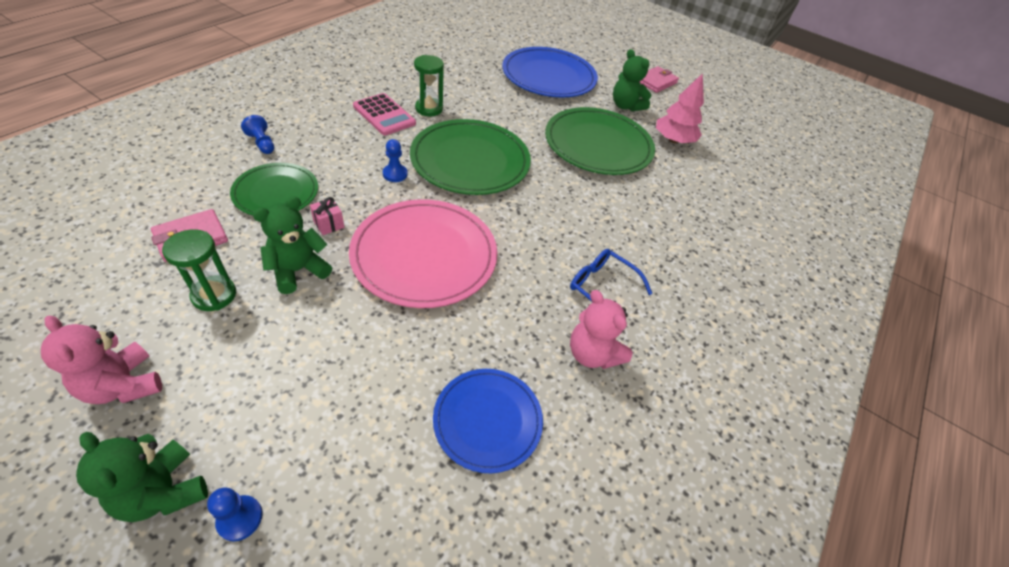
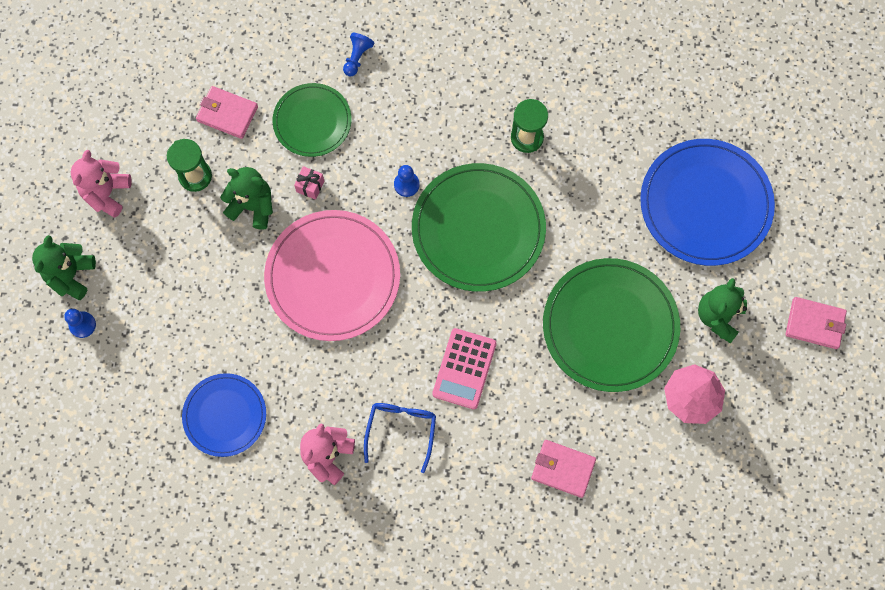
camera: 65 degrees right, 25 degrees up
pink calculator [353,93,416,135] -> pink calculator moved to [432,328,496,409]
none -> pink wallet [531,440,596,498]

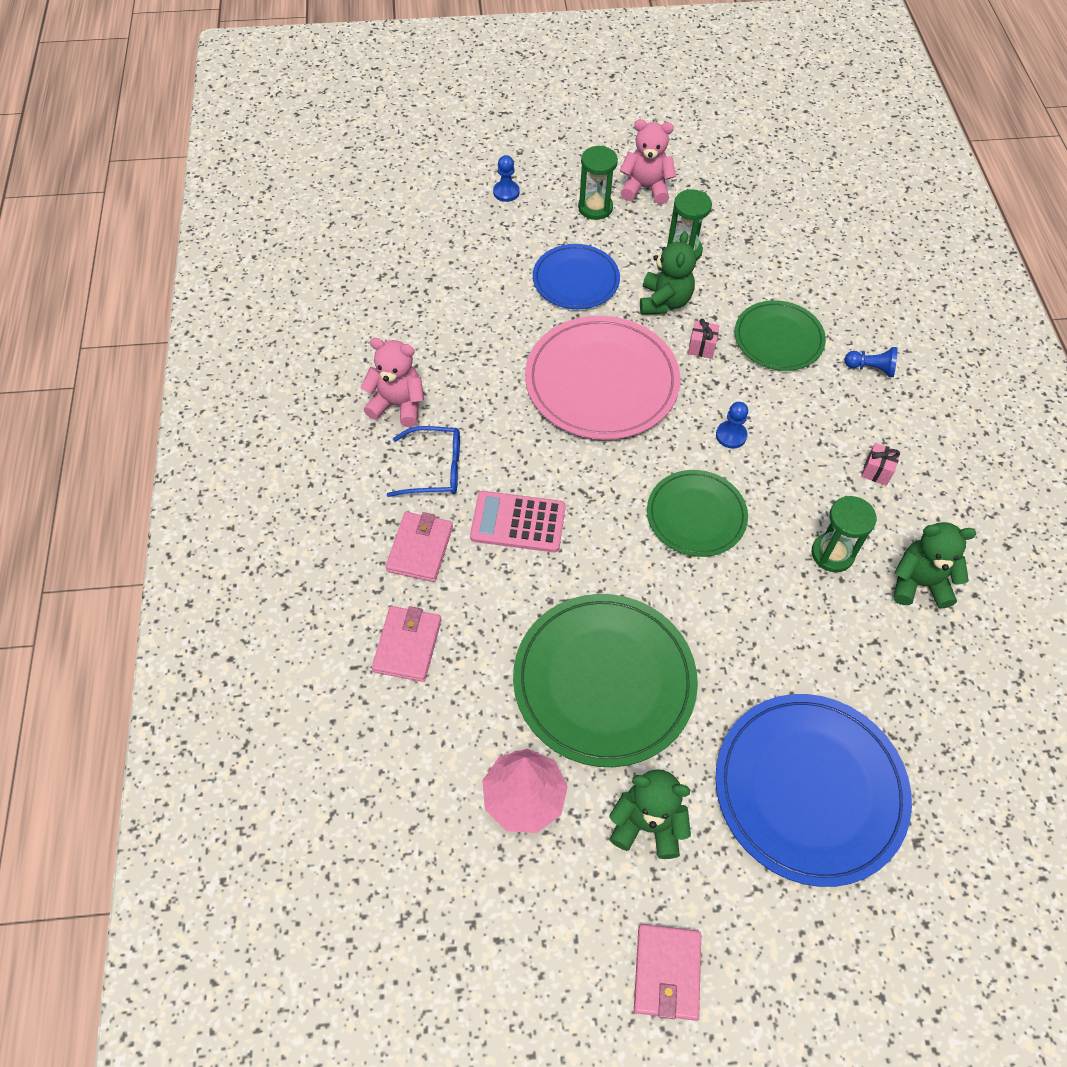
camera: 80 degrees right, 15 degrees down
green teddy bear [32,235,96,300] -> green teddy bear moved to [893,522,976,609]
blue plate [182,373,266,457] -> blue plate moved to [533,244,620,309]
pink wallet [196,86,258,139] -> pink wallet moved to [385,512,453,582]
green plate [412,163,546,292] -> green plate [647,470,748,557], size x0.60
none -> green hourglass [578,146,618,220]
none -> pink gift [861,443,901,486]

